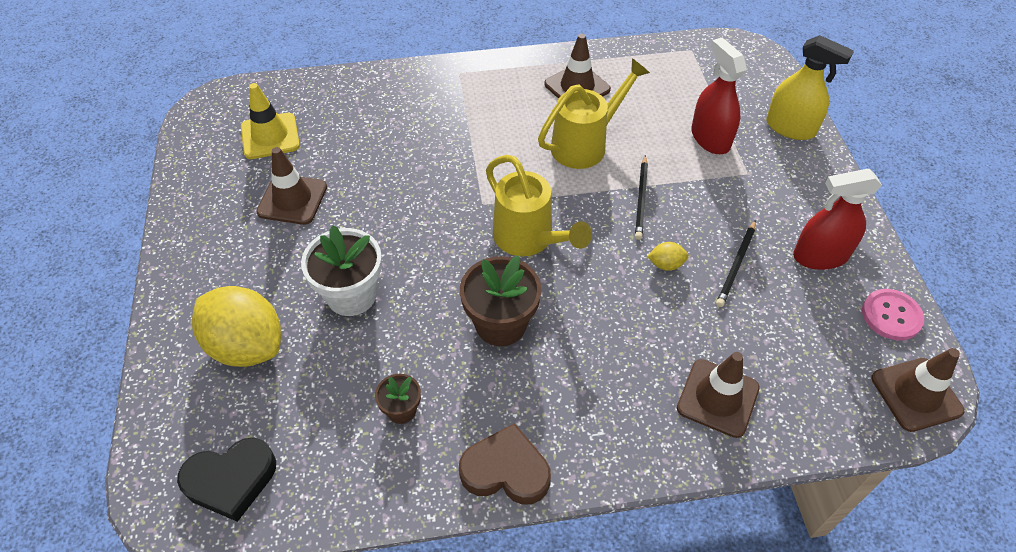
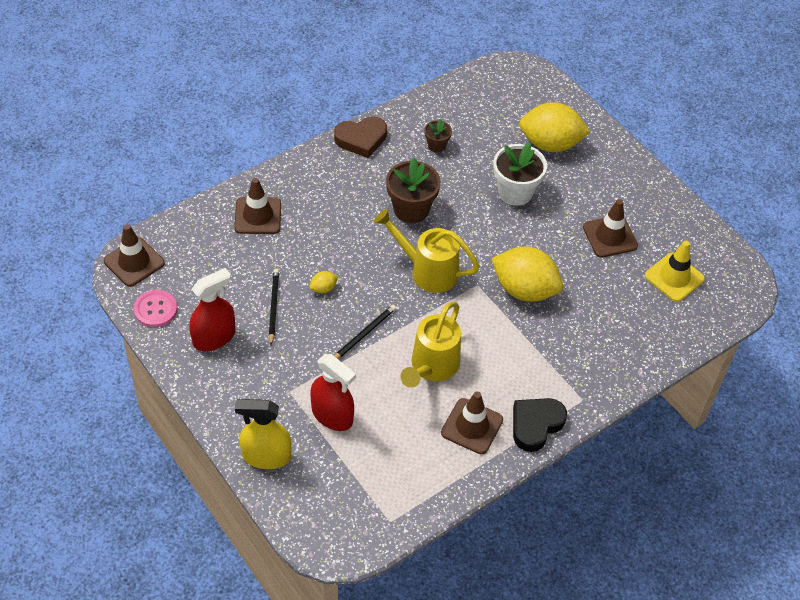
camera: 150 degrees right, 0 degrees up
black heart [177,438,276,522] -> black heart moved to [513,398,567,452]
black pencil [635,155,648,240] -> black pencil turned 60 degrees clockwise [335,305,396,359]
none -> yellow lemon [491,247,563,302]

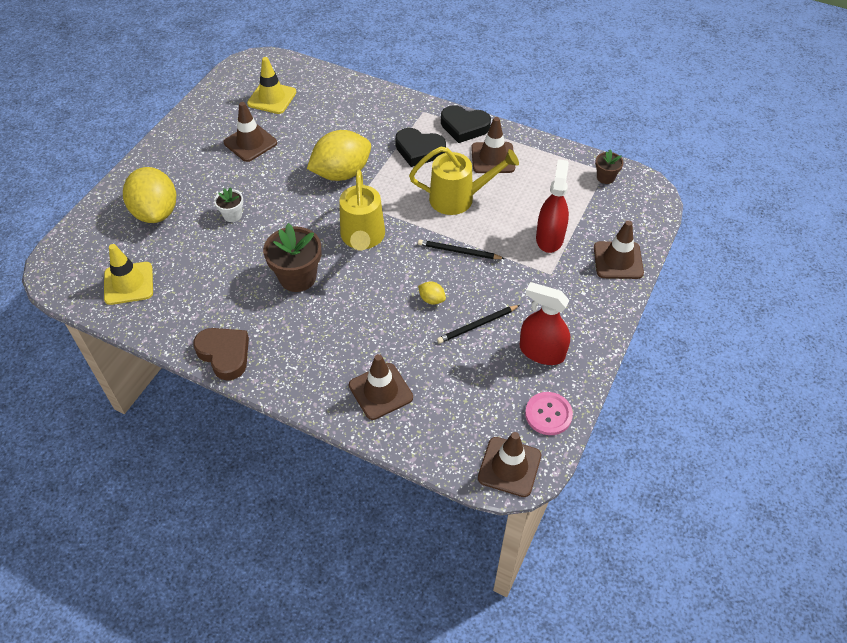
camera: 115 degrees left, 0 degrees up
yellow spray bottle [235,399,292,469] -> brown traffic cone [594,220,644,279]
brown flower pot [424,118,452,153] -> brown flower pot moved to [595,149,624,184]
yellow lemon [491,247,563,302] -> yellow lemon turned 60 degrees clockwise [307,130,371,181]
white flower pot [493,142,547,206] -> white flower pot [214,187,243,222], size x0.53
none -> yellow traffic cone [104,244,153,305]
none -> black heart [395,128,446,167]

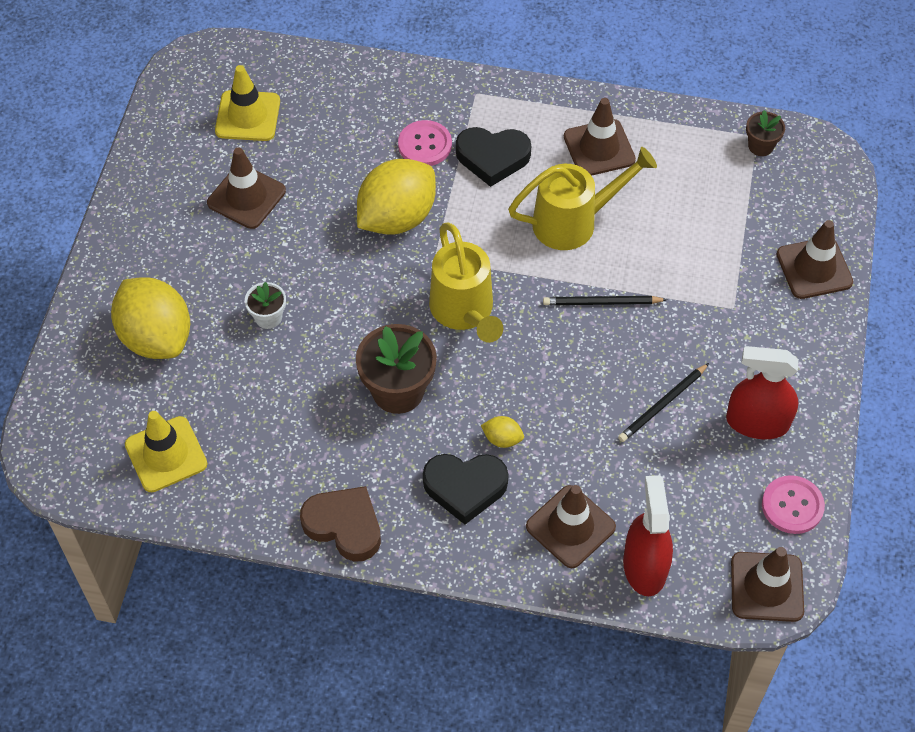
camera: 15 degrees left, 5 degrees up
yellow lemon [418,282,446,305] -> yellow lemon moved to [481,416,524,448]
black heart [441,105,491,143] -> black heart moved to [423,454,508,525]
red spray bottle [536,159,569,253] -> red spray bottle moved to [623,475,673,596]
none -> pink button [398,120,452,166]

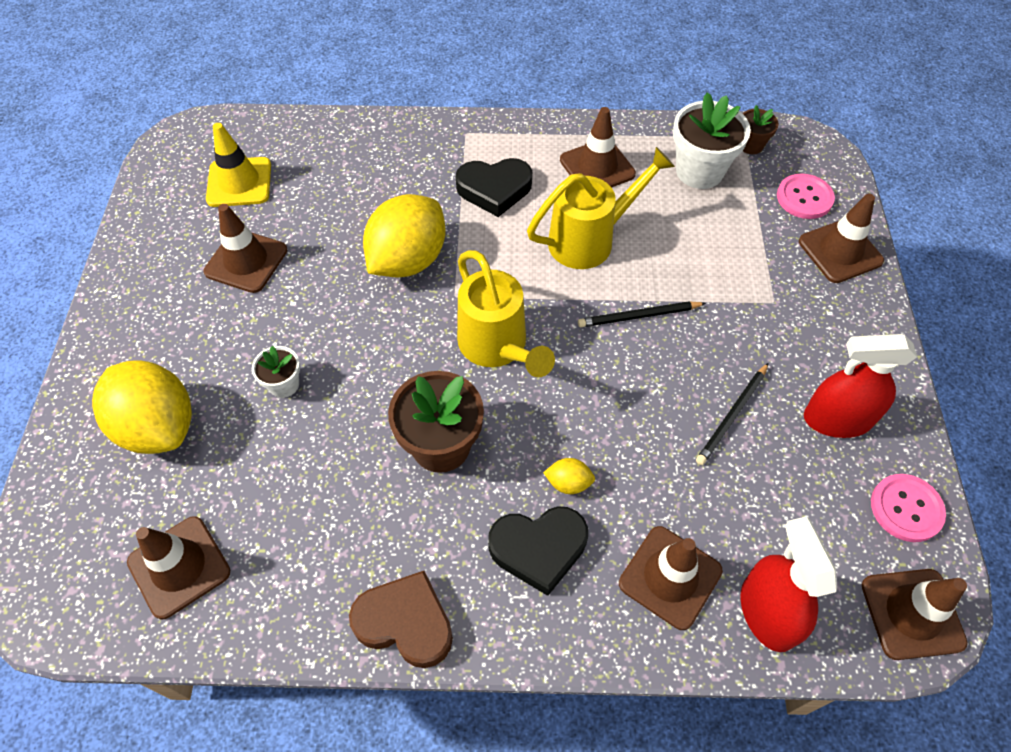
camera: 10 degrees left, 0 degrees up
yellow traffic cone [125,411,207,492] -> brown traffic cone [127,516,230,619]
pink button [398,120,452,166] -> pink button moved to [777,174,835,219]
none -> white flower pot [673,92,751,189]

